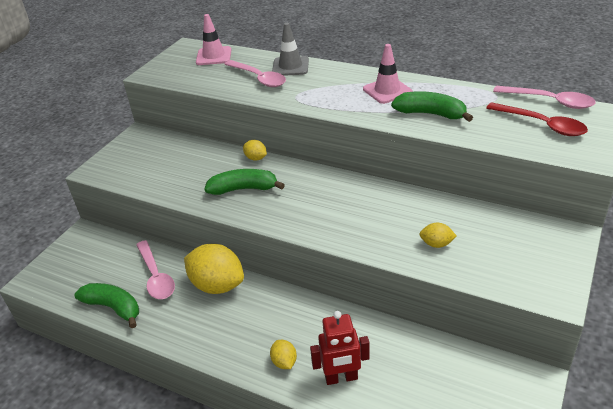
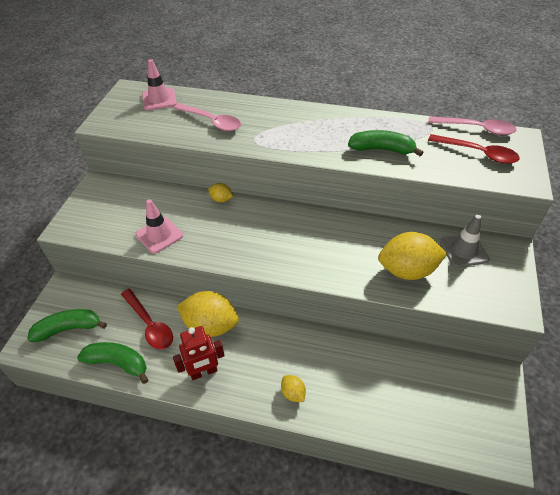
camera: 15 degrees left, 10 degrees up
pink spoon [136,240,175,299] -> red spoon [121,289,173,350]
green banana [204,169,285,195] -> green banana moved to [27,309,107,342]
grey traffic cone [272,23,309,76] -> grey traffic cone moved to [440,214,489,268]
red robot [310,311,370,385] -> red robot moved to [173,326,225,380]
pink traffic cone [363,44,412,104] -> pink traffic cone moved to [136,199,183,254]
yellow lemon [419,223,457,248] -> yellow lemon [378,232,447,280], size x2.14

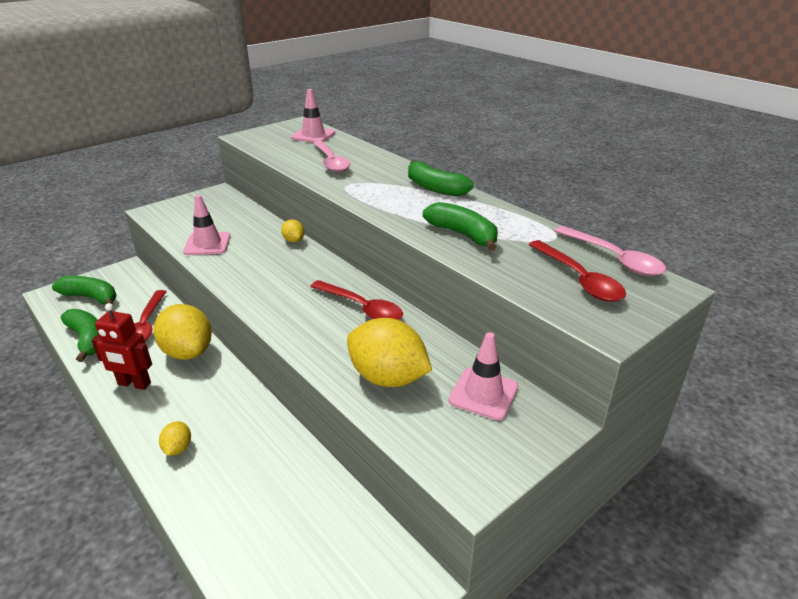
camera: 35 degrees right, 15 degrees down
grey traffic cone [440,214,489,268] -> pink traffic cone [448,332,518,420]
none -> red spoon [310,280,403,320]
none -> green banana [408,160,474,196]

